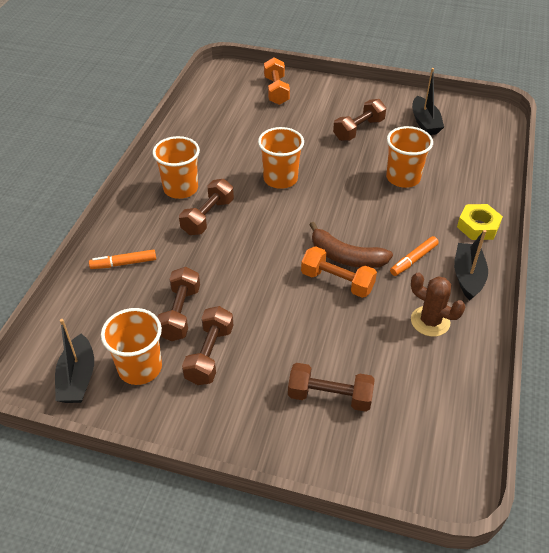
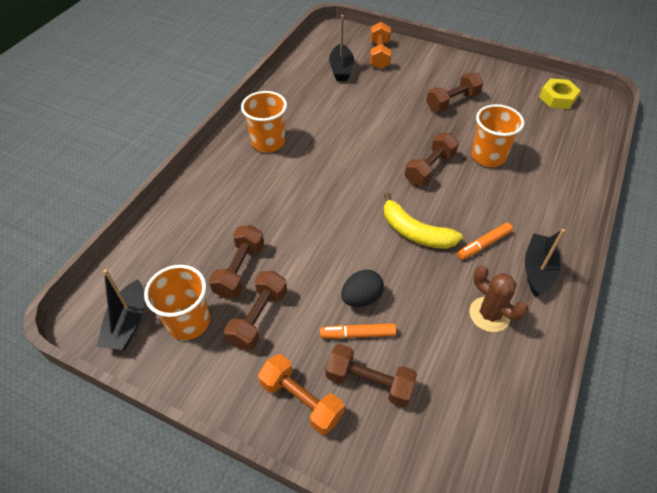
camera: 10 degrees right, 5 degrees up
orange marker [89,249,156,269] -> orange marker moved to [320,323,396,339]
brown dumbbell [179,179,234,235] -> brown dumbbell moved to [405,133,459,186]
orange cup [258,127,304,189] -> none
orange dumbbell [301,246,377,298] -> orange dumbbell moved to [258,354,344,435]
brown banana [309,222,393,268] -> yellow banana [384,192,463,249]
black boat [412,68,444,135] -> black boat moved to [329,15,354,81]
yellow nut [457,204,503,240] -> yellow nut moved to [539,78,581,109]
none -> black egg [341,270,384,307]

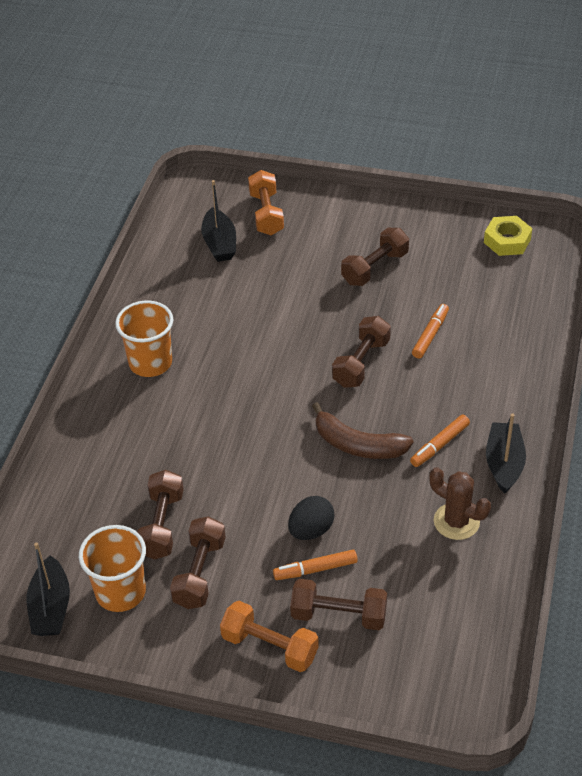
camera: 10 degrees left, 5 degrees down
yellow banana [384,192,463,249] -> brown banana [312,402,414,459]
orange cup [471,104,524,167] -> orange marker [412,304,449,358]

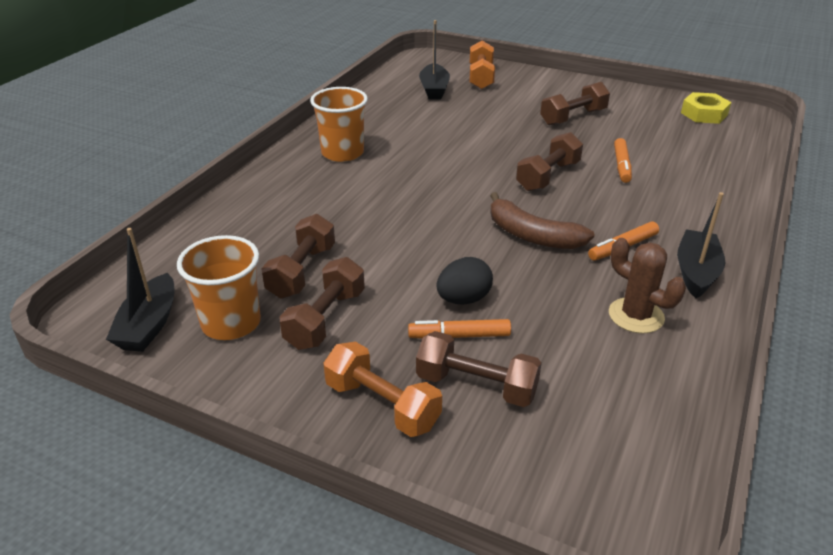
camera: 10 degrees right, 10 degrees down
orange marker [412,304,449,358] -> orange marker turned 150 degrees clockwise [614,138,632,183]

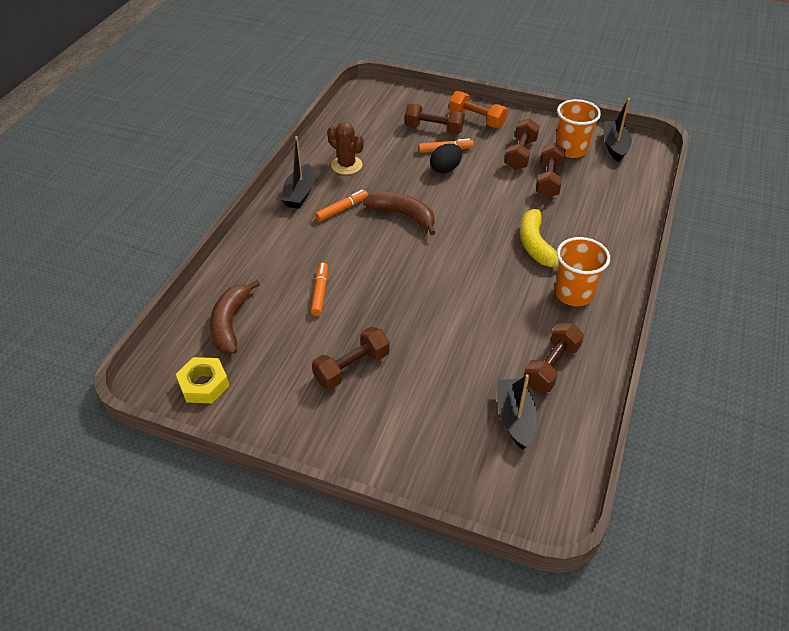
camera: 175 degrees right, 10 degrees up
orange dumbbell [469,40,495,89] -> none
brown dumbbell [516,132,583,191] -> brown dumbbell moved to [524,323,584,392]
none -> brown banana [210,280,260,354]
none -> yellow banana [520,204,558,267]

